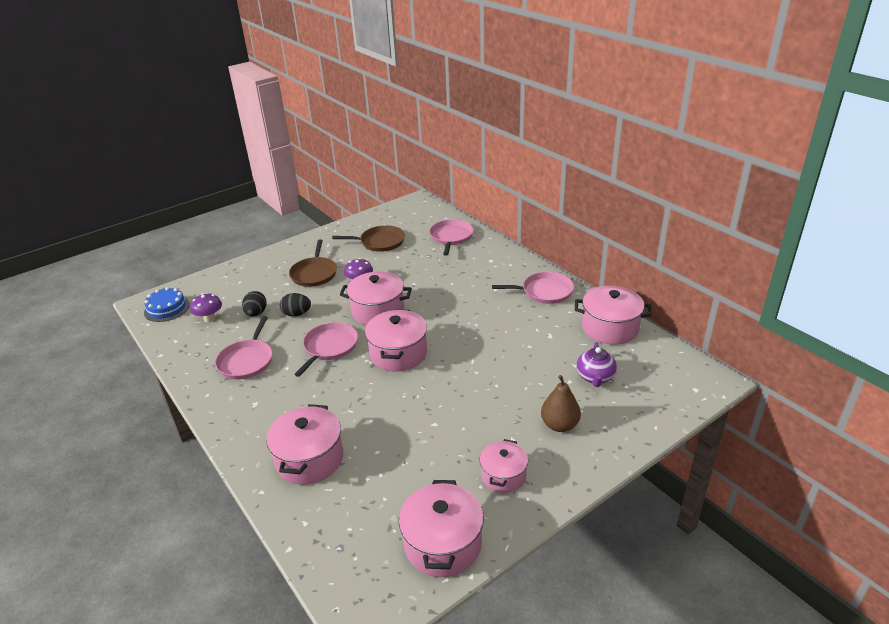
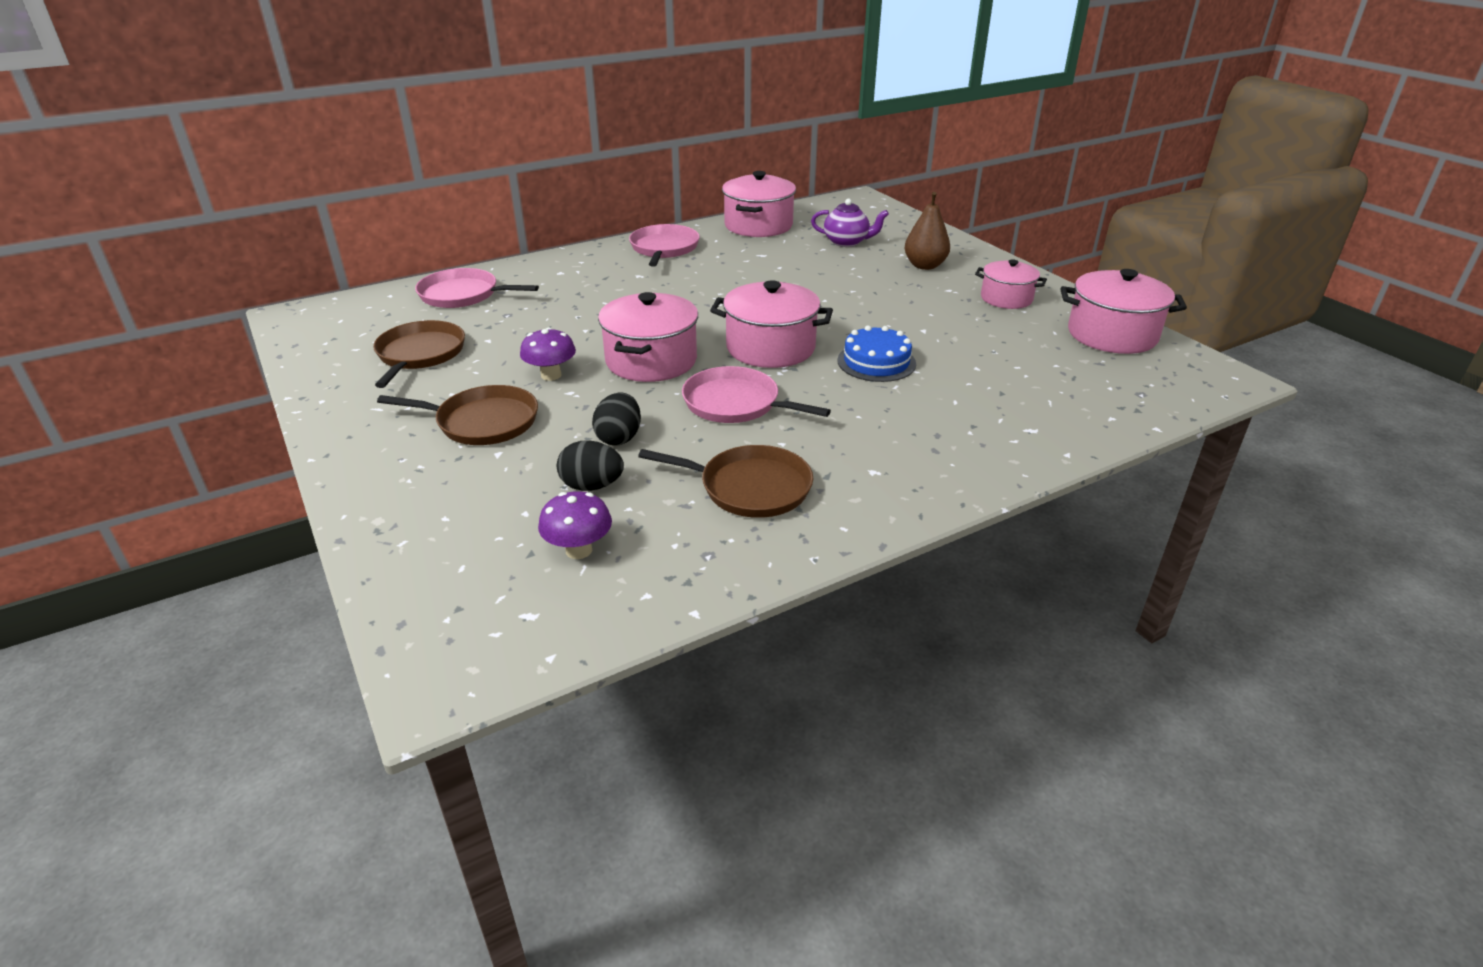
camera: 85 degrees left, 0 degrees up
blue cake [144,287,190,322] -> blue cake moved to [838,326,916,382]
pink pan [215,316,273,379] -> brown pan [638,445,813,518]
pink pot [266,404,343,485] -> none

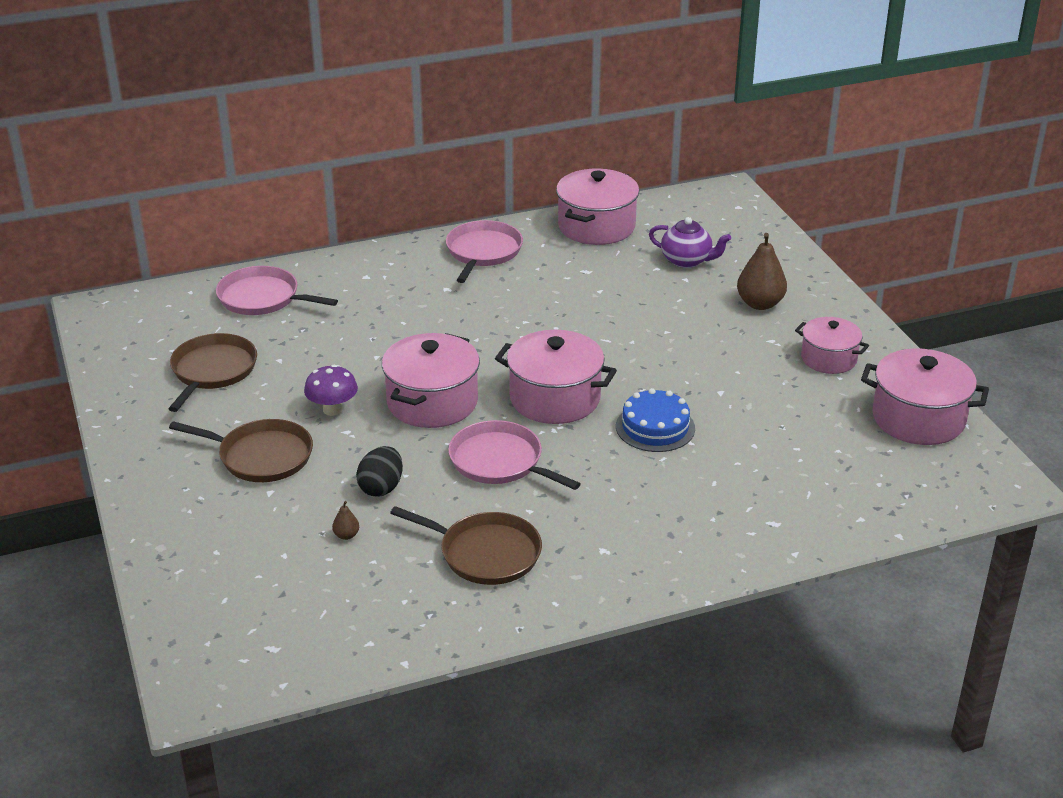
camera: 10 degrees right, 0 degrees up
purple mushroom [538,491,612,559] -> none
black egg [557,440,624,491] -> brown pear [332,501,359,540]

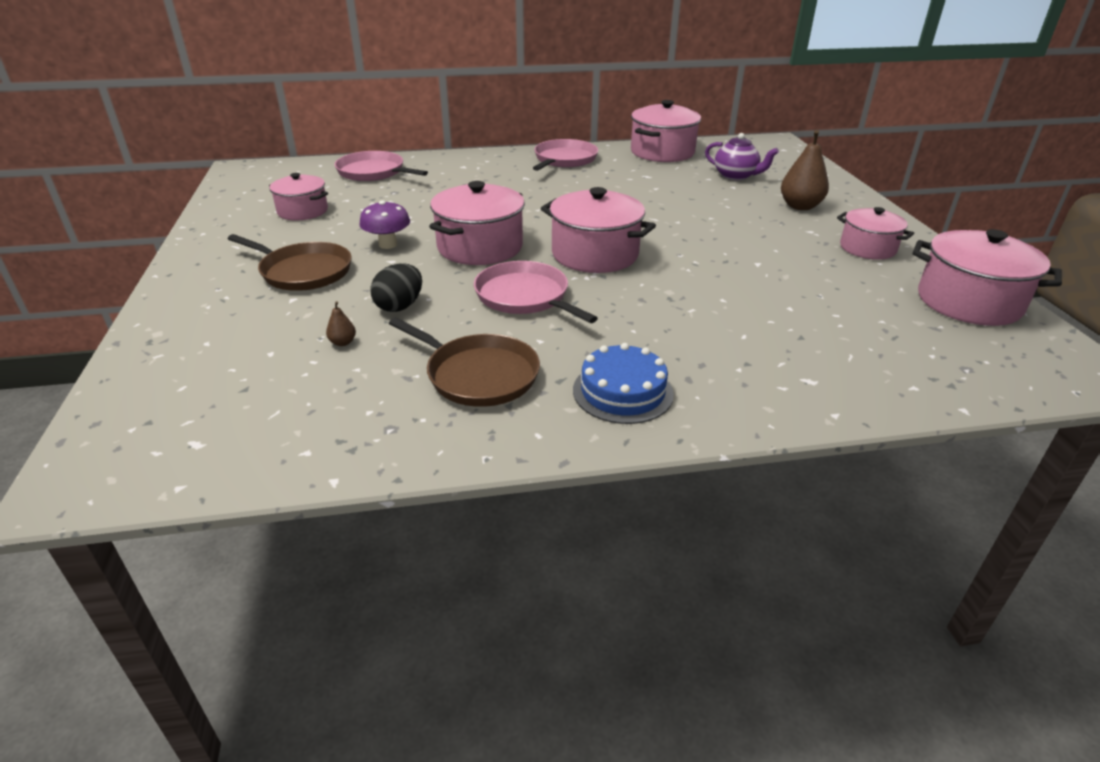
camera: 10 degrees right, 0 degrees up
brown pan [169,333,257,412] -> pink pot [269,173,328,220]
blue cake [616,388,695,452] -> blue cake moved to [573,343,674,424]

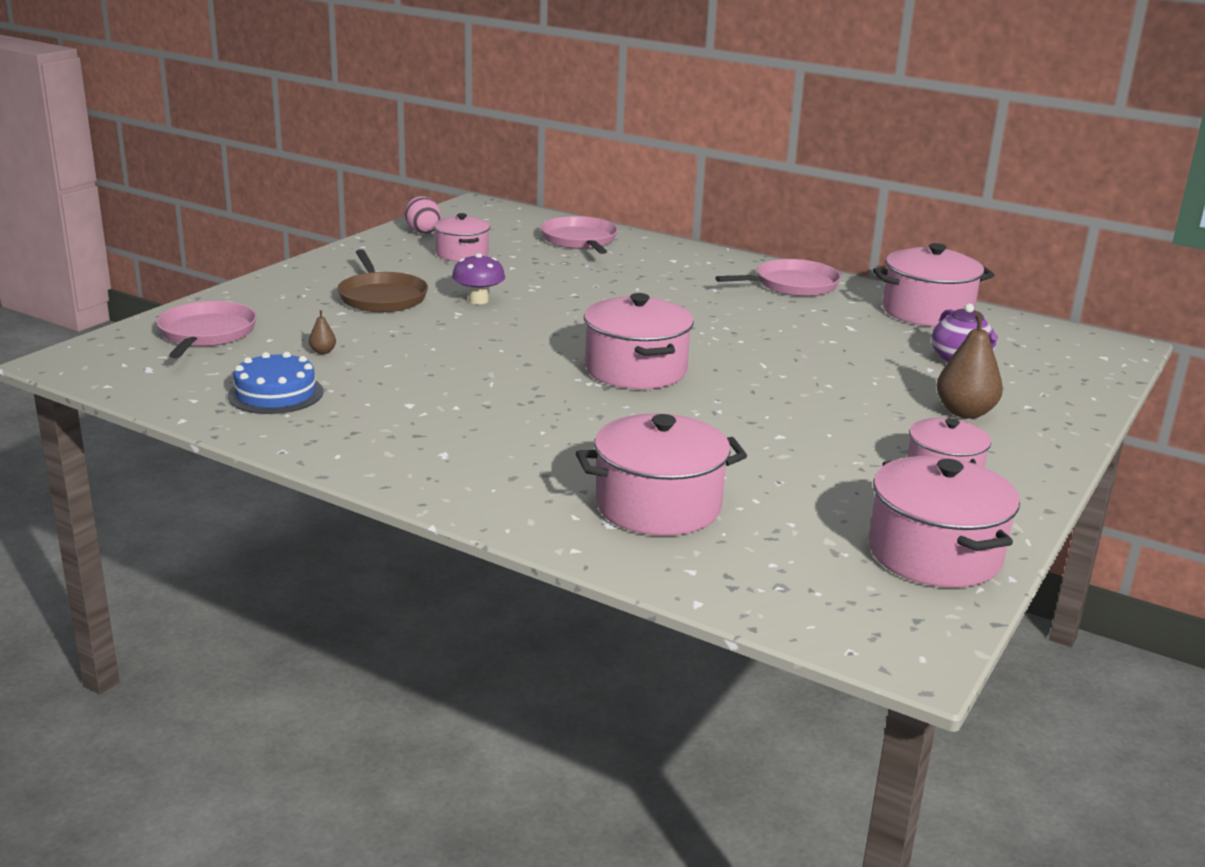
camera: 40 degrees right, 10 degrees down
black egg [370,263,422,312] -> none
brown pan [389,317,540,407] -> none
pink pot [429,181,525,265] -> pink pot moved to [576,413,747,536]
pink pan [474,261,598,323] -> pink pan moved to [157,301,257,358]
blue cake [573,343,674,424] -> blue cake moved to [228,352,323,414]
none -> pink egg [405,196,441,234]

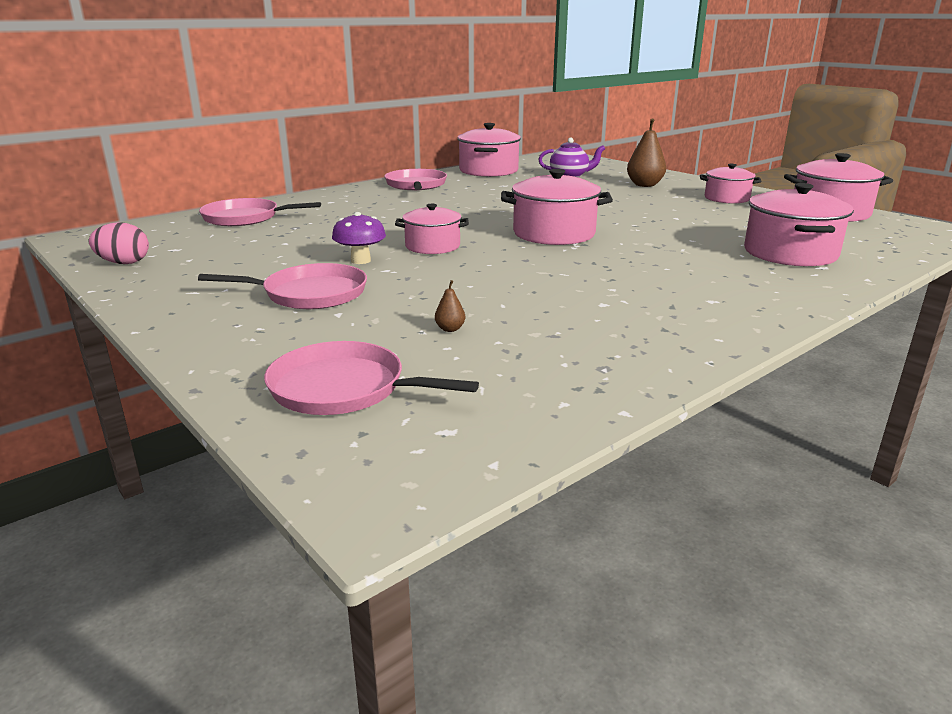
camera: 70 degrees left, 0 degrees up
blue cake [228,352,323,414] -> none
brown pan [337,249,428,312] -> pink pan [198,263,367,309]
pink pot [434,213,490,261] -> pink pot moved to [395,204,469,254]

